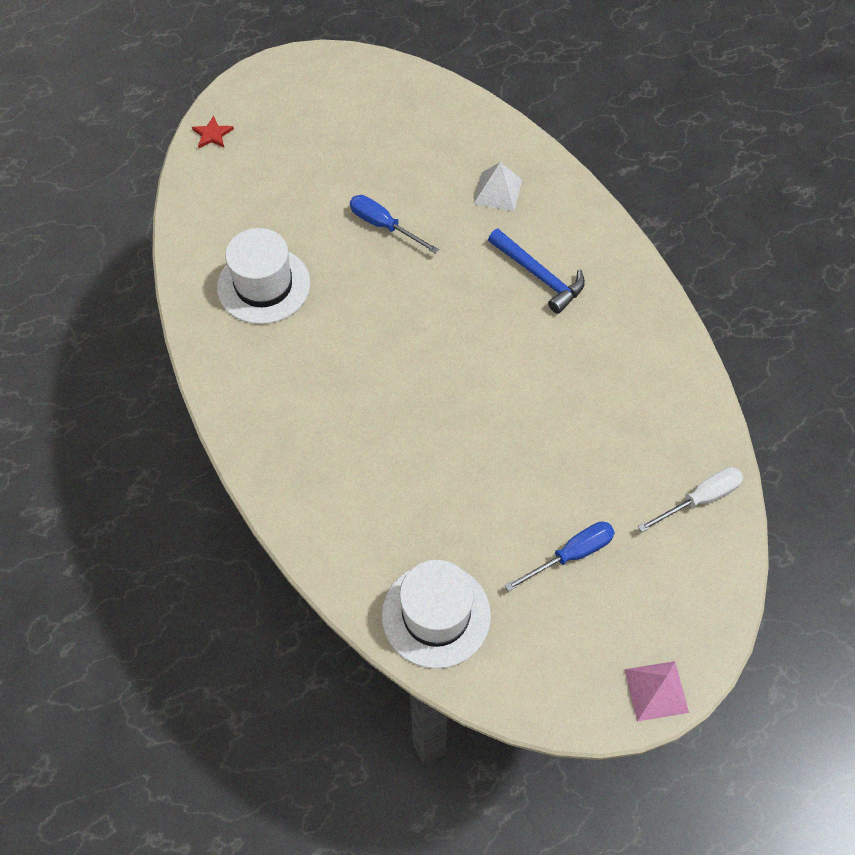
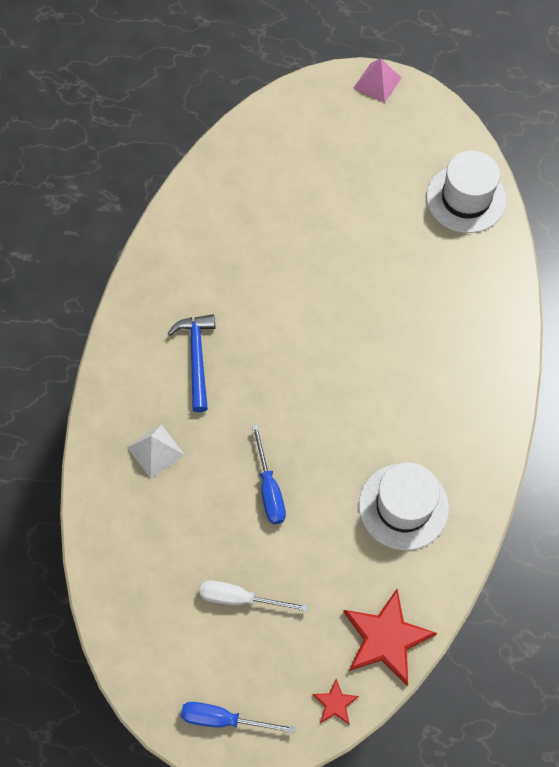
camera: 140 degrees left, 5 degrees up
blue screwdriver [505,522,615,592] -> blue screwdriver moved to [181,702,295,734]
white screwdriver [638,467,744,532] -> white screwdriver moved to [199,580,309,612]
none -> red star [343,589,437,686]

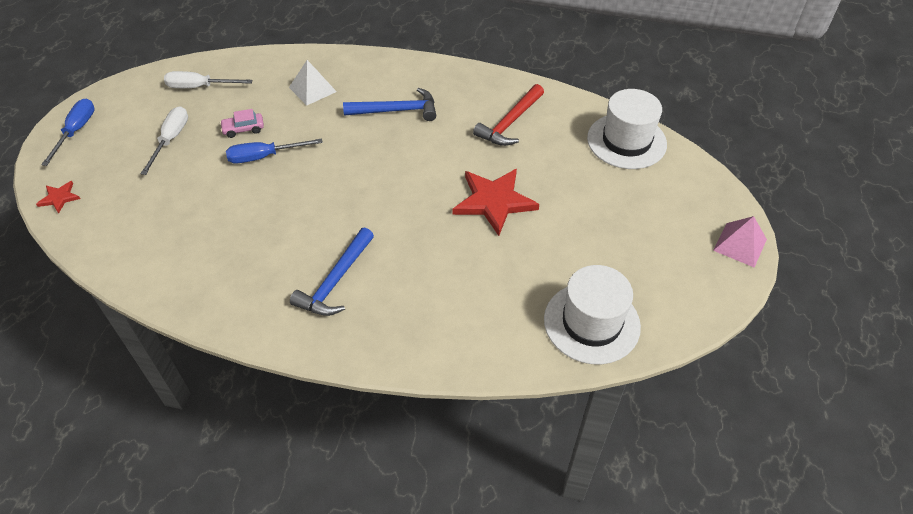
camera: 90 degrees right, 15 degrees down
red star [343,589,437,686] -> red star moved to [453,169,539,236]
white hat [359,462,449,550] -> white hat moved to [587,89,667,169]
none -> white screwdriver [164,71,253,88]
none -> pink car [220,109,264,138]
none -> blue hammer [290,227,374,316]
none -> red hammer [473,84,544,146]

